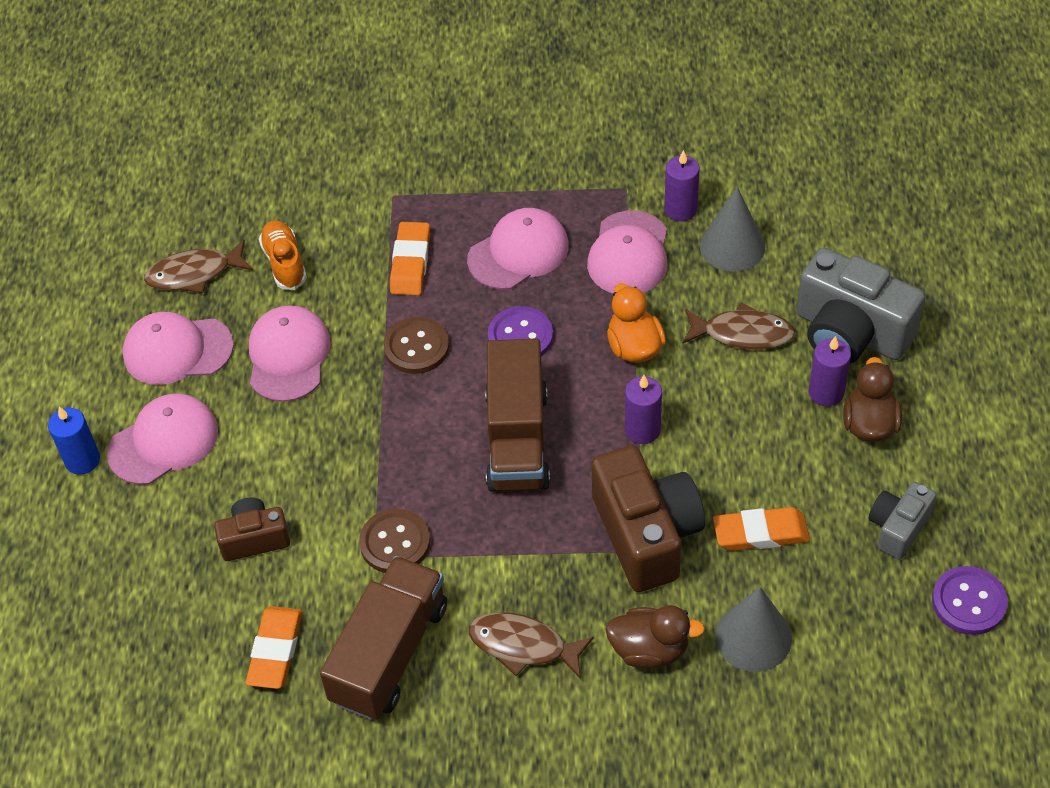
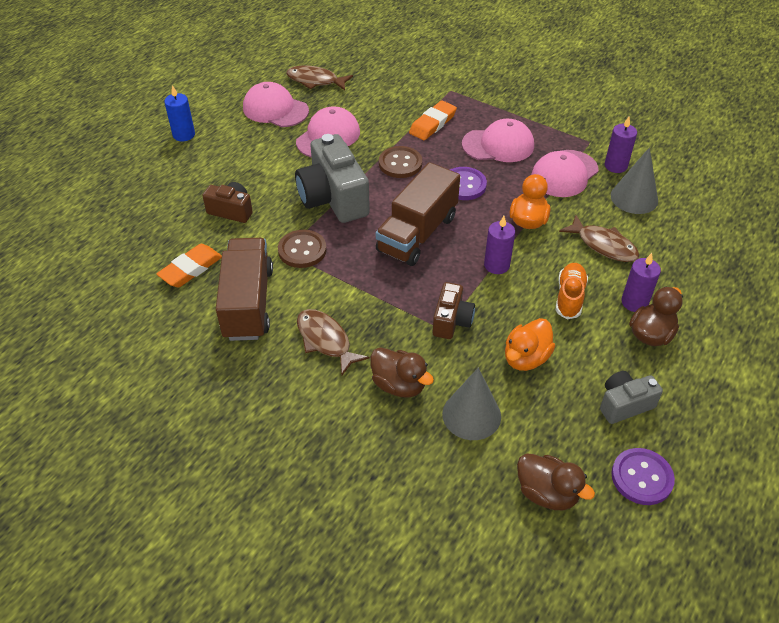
camera: 30 degrees right, 5 degrees down
pink cap [107,393,218,485] -> none
orange shoe [259,220,307,290] -> orange shoe moved to [556,263,588,319]
brown truck [320,556,447,720] -> brown truck turned 60 degrees counterclockwise [216,238,273,341]
brown camera [591,446,705,592] -> brown camera [433,282,475,339], size x0.55
orange eraser [713,507,810,551] -> orange duck [505,318,555,371]
grey camera [796,247,925,364] -> grey camera moved to [295,134,370,223]
none -> brown duck [517,453,595,510]

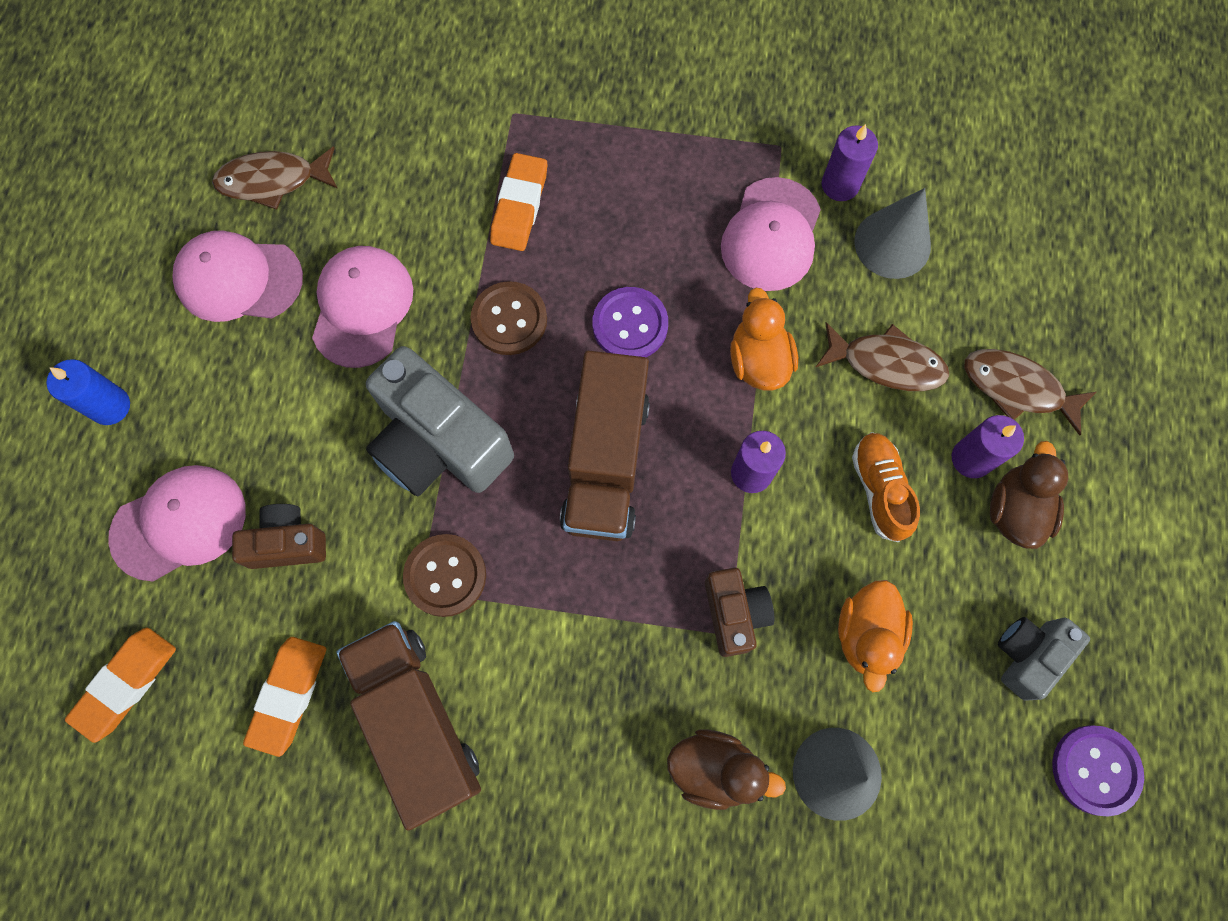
camera: 25 degrees left, 25 degrees up
brown fish [297,309,369,375] -> brown fish moved to [964,349,1096,436]
pink cap [462,119,534,162] -> pink cap moved to [108,465,246,581]
brown duck [517,453,595,510] -> none
none -> orange eraser [65,628,176,743]

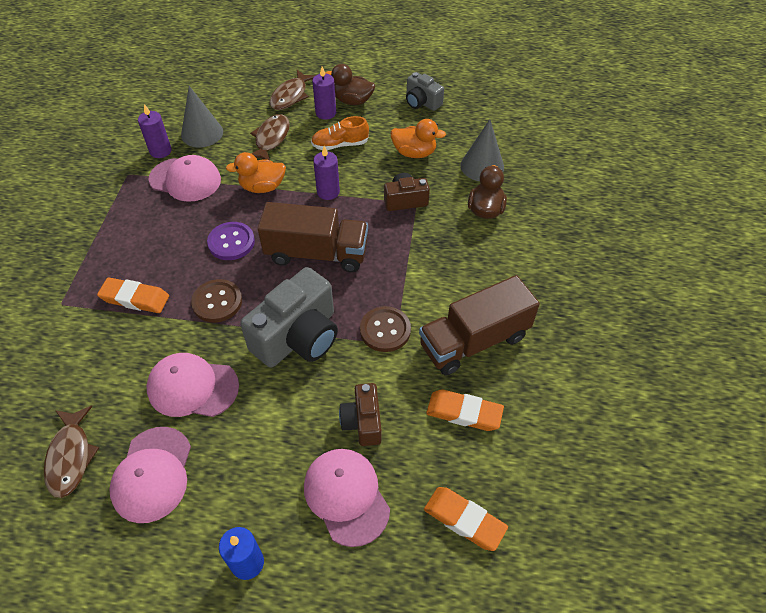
camera: 90 degrees left, 20 degrees down
purple button [1052,726,1144,817] -> none

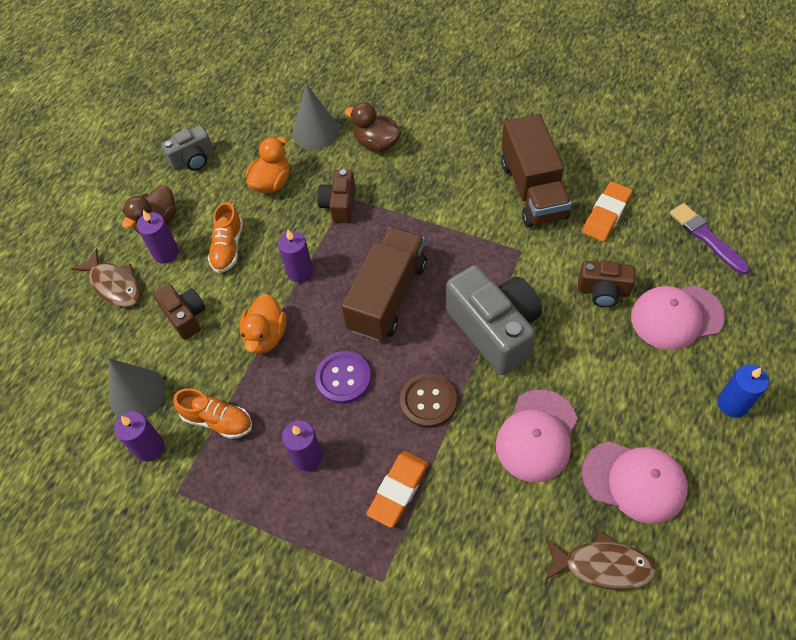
camera: 70 degrees left, 5 degrees up
pink cap [148,155,221,202] -> orange shoe [173,388,252,439]
brown fish [250,114,290,160] -> brown camera [153,284,206,340]
brown button [360,306,411,352] -> none
orange eraser [424,487,508,551] -> purple brush [669,203,750,274]
none -> purple candle [282,420,322,471]

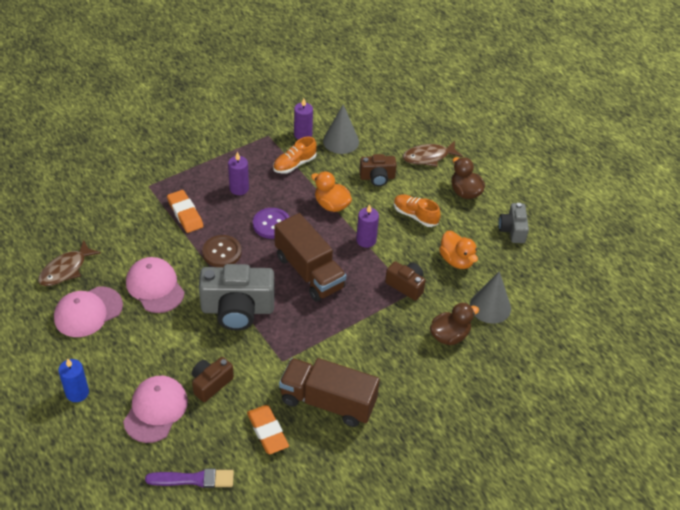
camera: 115 degrees right, 10 degrees down
purple candle [137,210,179,263] -> none

